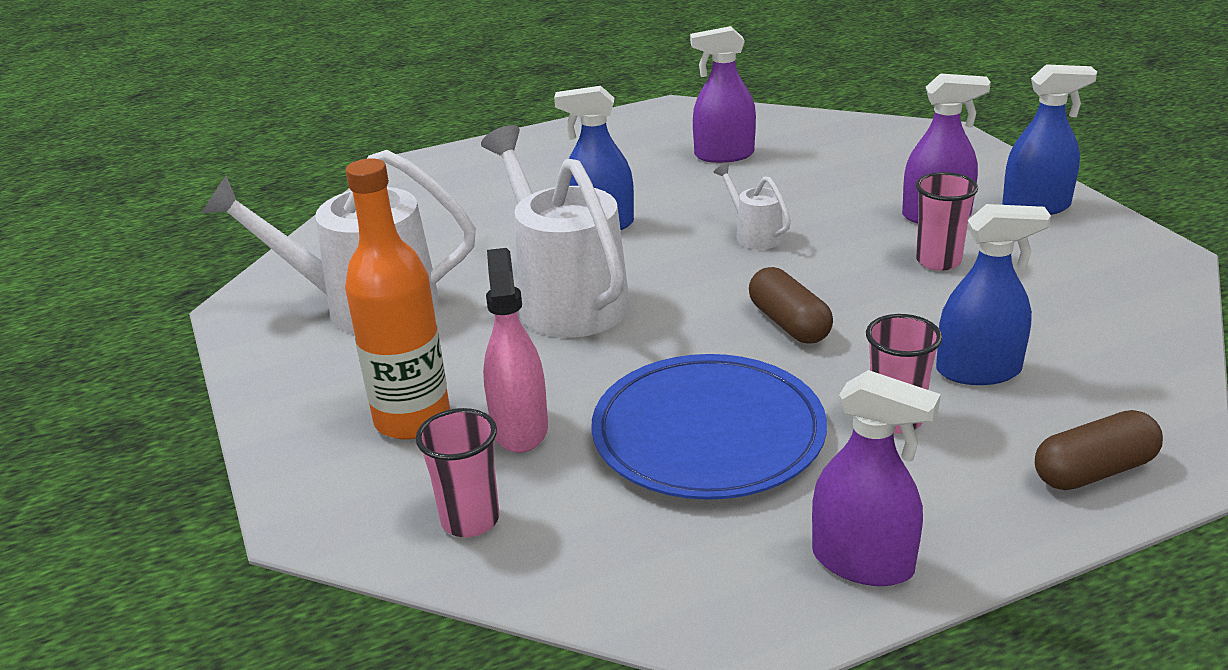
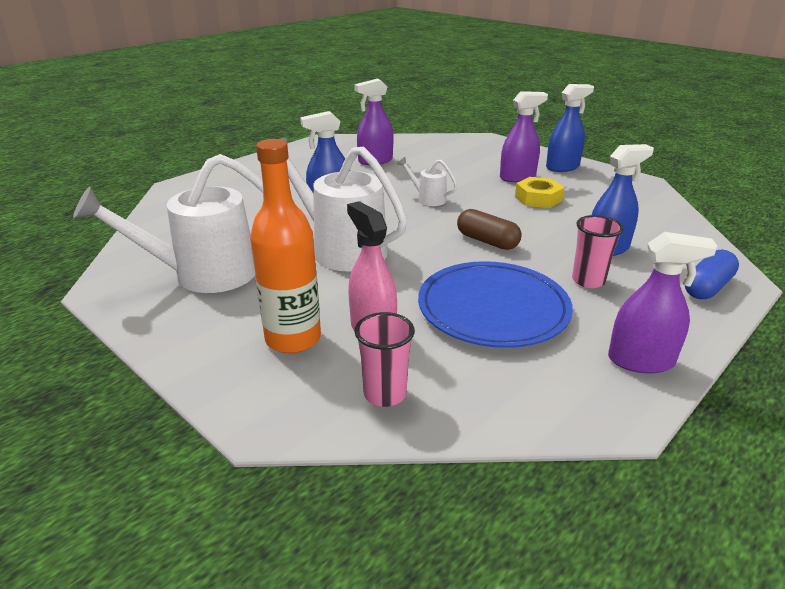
camera: 25 degrees left, 0 degrees up
pink cup [916,172,978,271] -> yellow nut [515,177,564,208]
brown capsule [1035,410,1163,490] -> blue capsule [685,250,739,299]

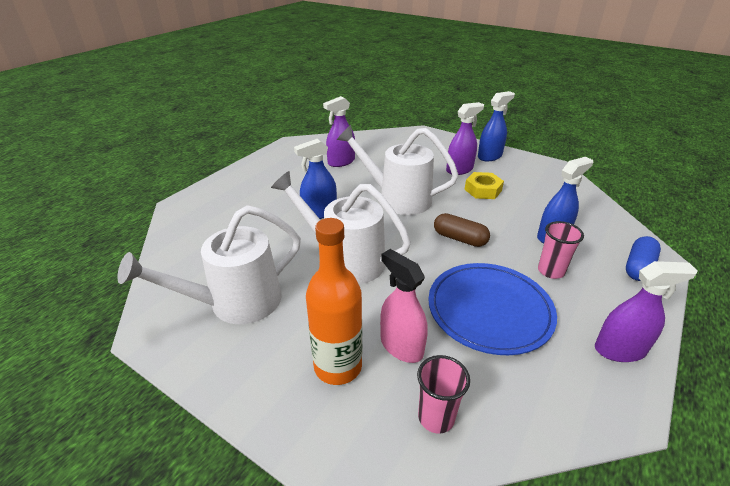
camera: 10 degrees left, 5 degrees up
white watering can [397,157,457,206] -> white watering can [337,125,458,215], size x2.20

